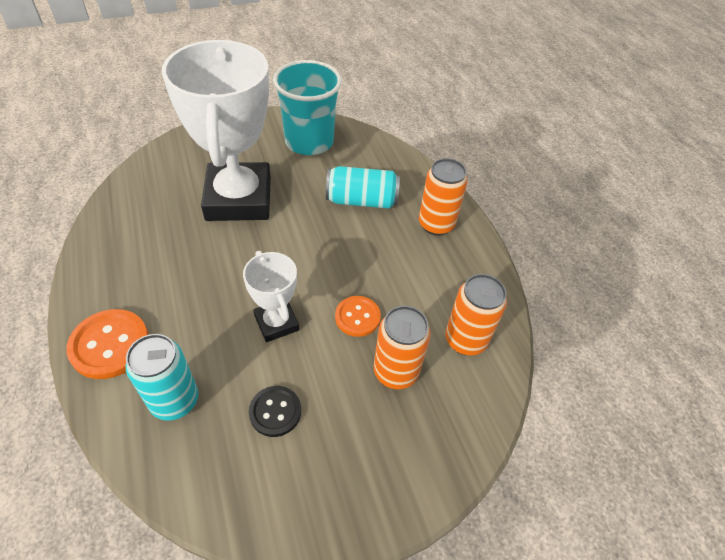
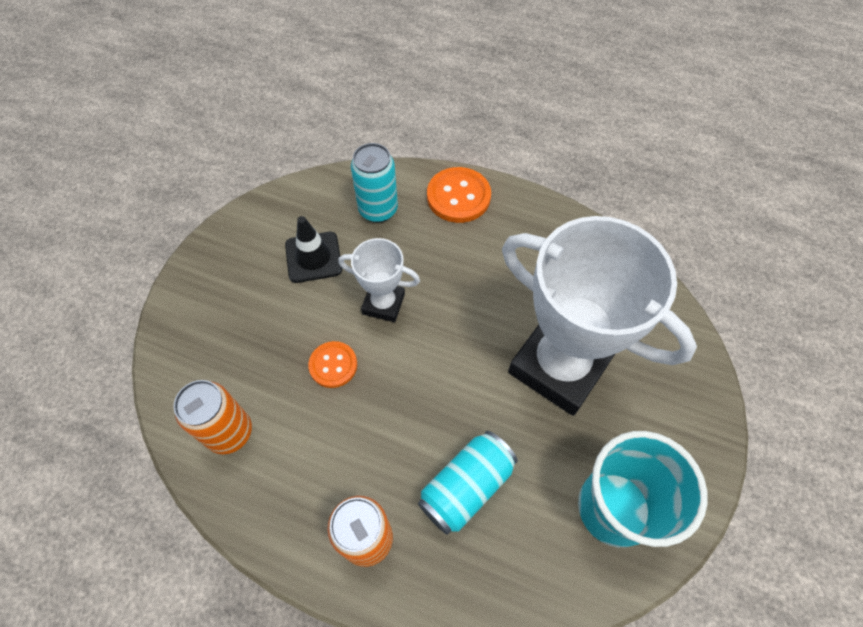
camera: 135 degrees right, 10 degrees up
black button [249,386,301,437] -> black traffic cone [285,216,342,283]
orange can [374,306,431,389] -> none

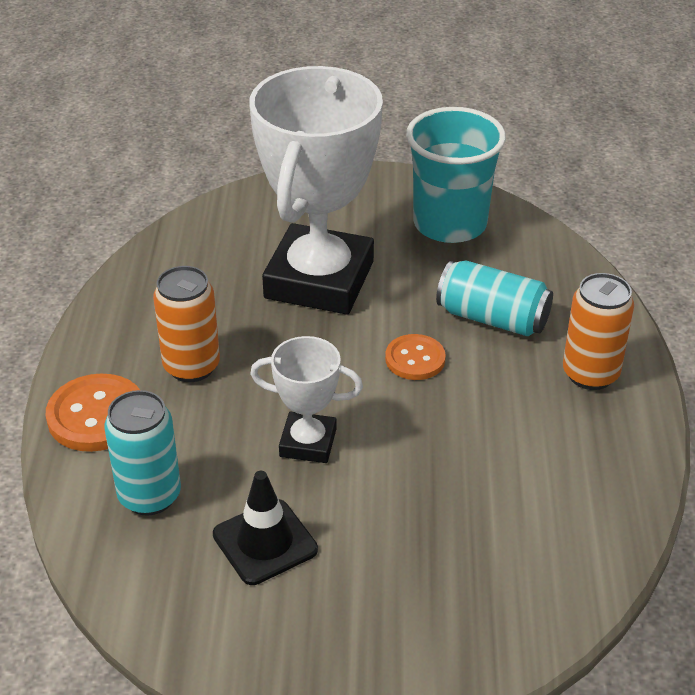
camera: 110 degrees left, 20 degrees down
orange can [174,380,252,454] -> orange can moved to [153,266,220,382]
orange button [308,341,357,388] -> orange button moved to [385,334,446,380]
white trophy [338,238,420,322] -> white trophy turned 75 degrees counterclockwise [250,336,363,463]

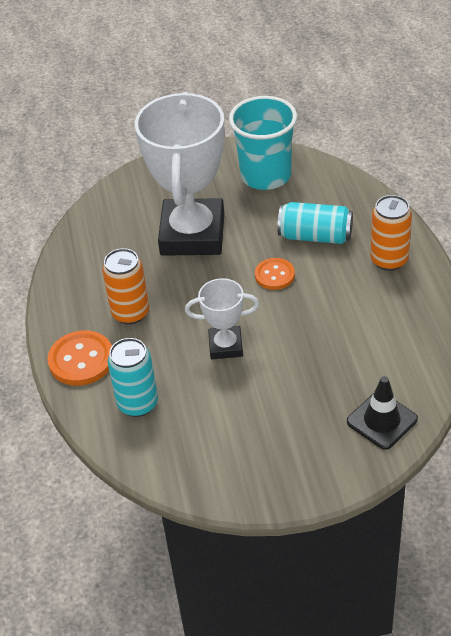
camera: 10 degrees left, 5 degrees up
black traffic cone [213,471,318,585] -> black traffic cone moved to [347,376,418,450]

